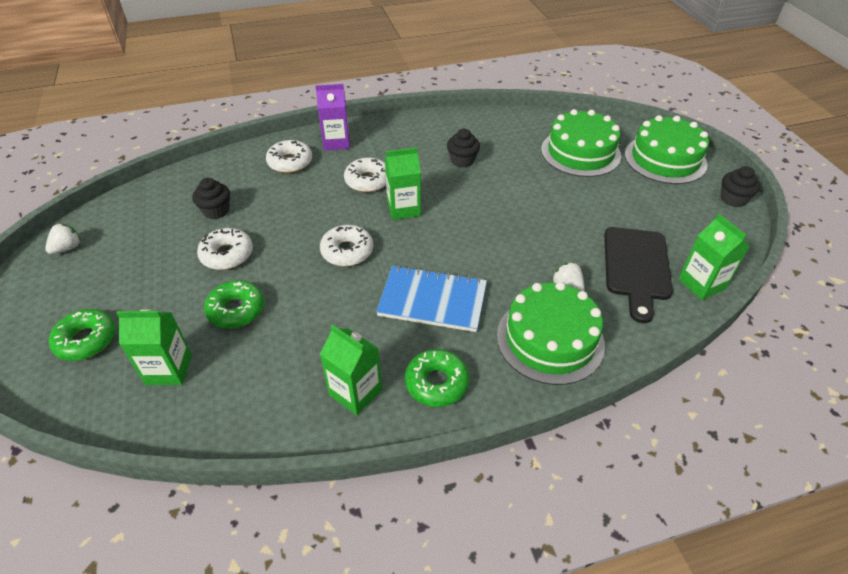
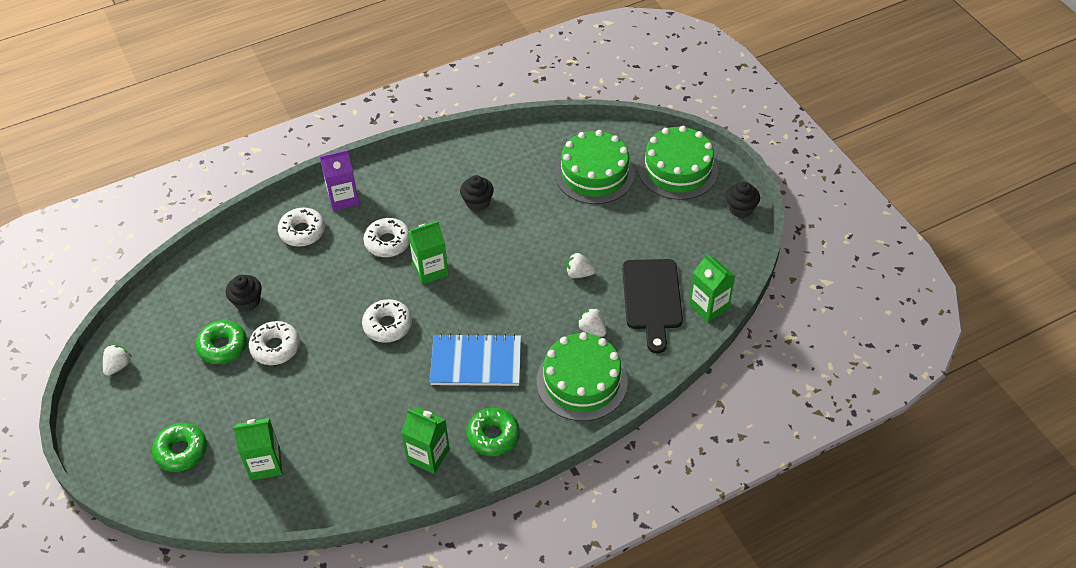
camera: 10 degrees left, 5 degrees up
green donut [204,280,264,329] -> green donut moved to [195,320,247,364]
none -> white strawberry [566,253,596,278]

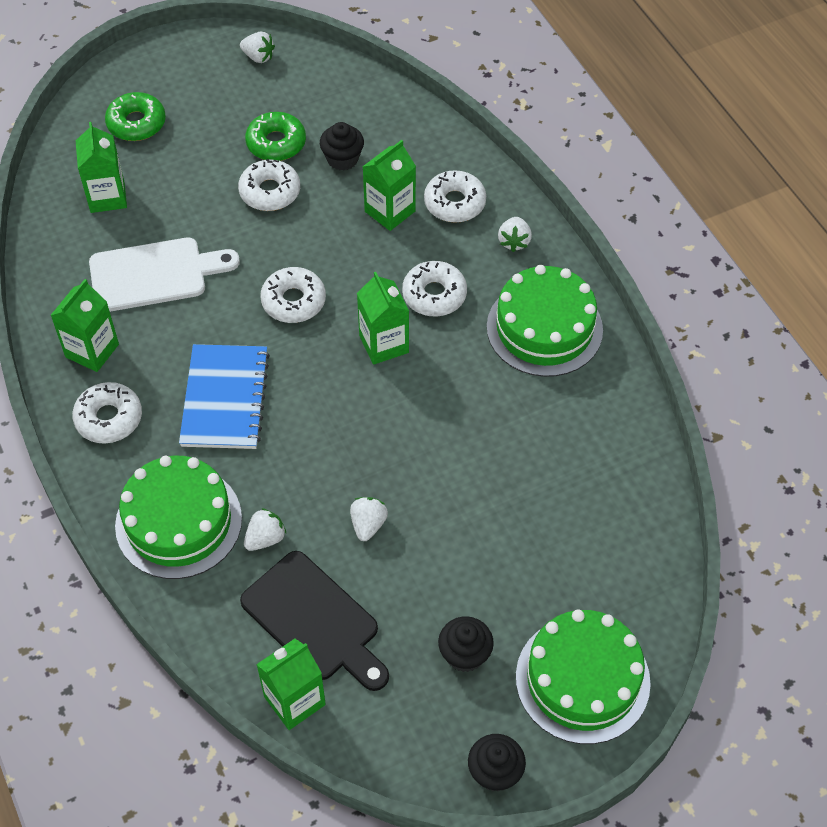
camera: 90 degrees right, 5 degrees up
purple carton [320,150,359,211] -> white strawberry [498,217,532,252]
black cupcake [460,175,494,211] -> black cupcake moved to [438,616,494,672]
green donut [466,408,520,456] -> white donut [72,382,142,443]
green cake [555,130,635,204] -> green cake moved to [487,265,603,377]
black cutting board [622,259,683,353] -> black cutting board turned 135 degrees counterclockwise [240,551,389,691]
none -> white cutting board [89,237,240,312]
none -> green carton [363,140,416,231]

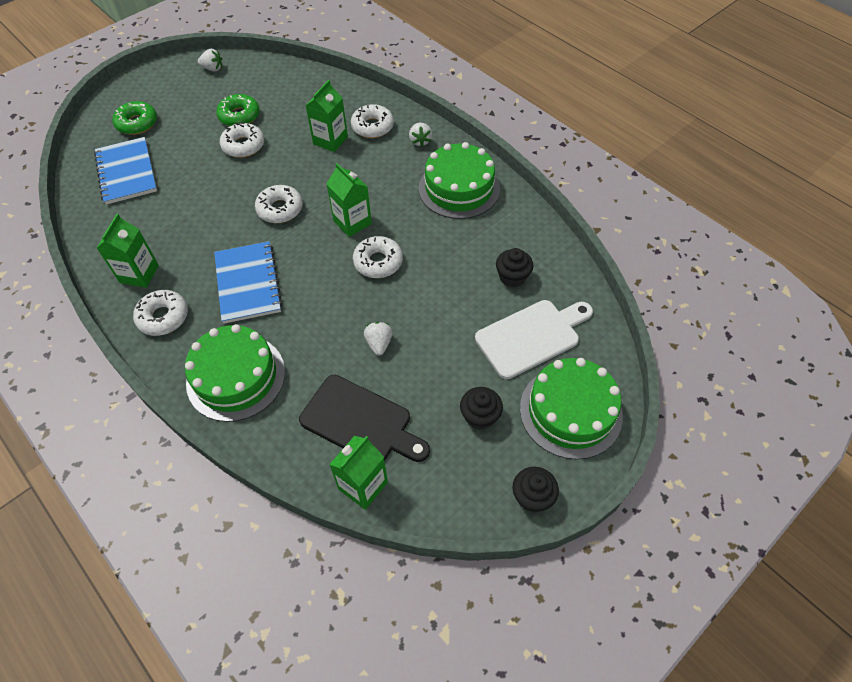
camera: 15 degrees left, 0 degrees up
green carton [76,122,127,213] -> blue notebook [94,137,157,205]
white cutting board [89,237,240,312] -> white cutting board moved to [475,300,593,379]
white strawberry [244,508,286,551] -> none
black cupcake [320,122,364,171] -> black cupcake moved to [496,248,533,288]
white donut [402,261,467,316] -> white donut moved to [353,236,403,278]

